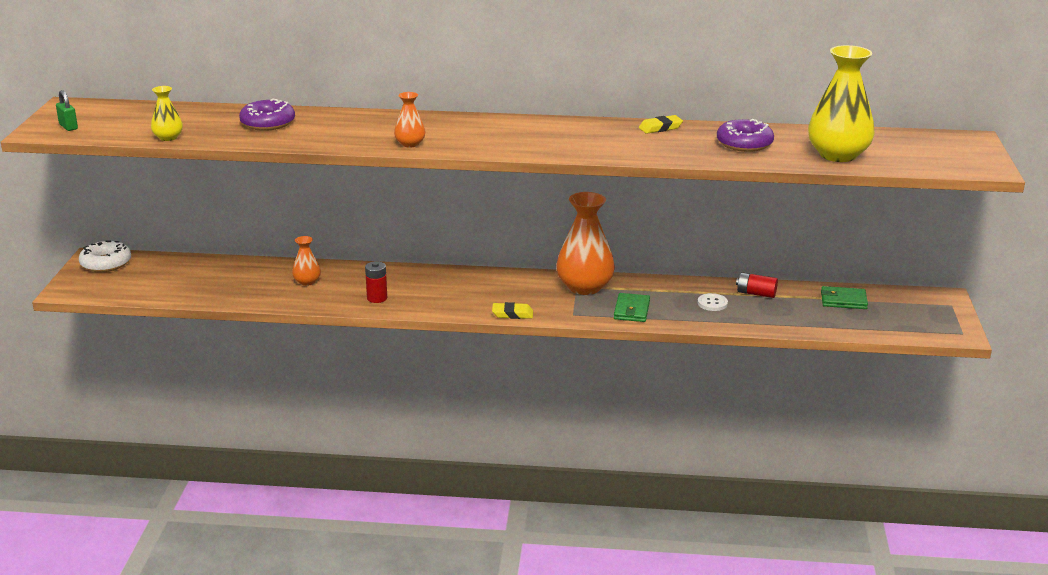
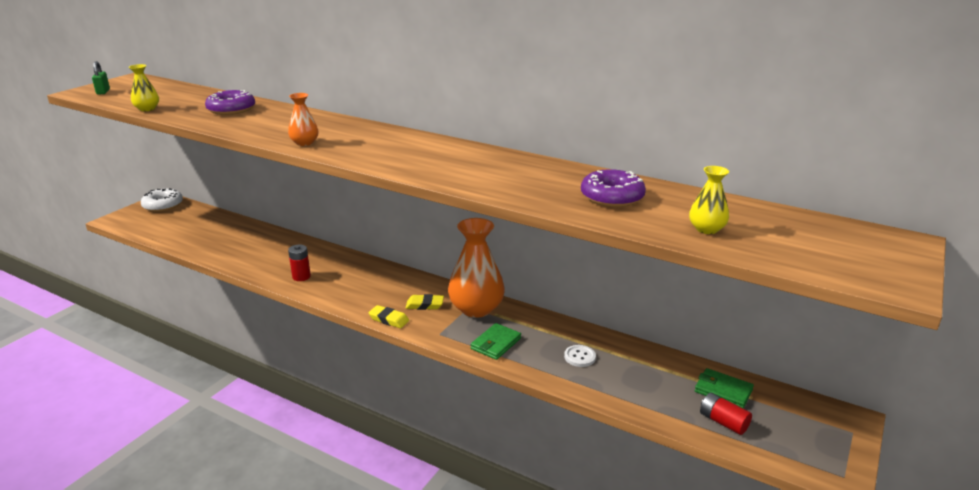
camera: 25 degrees right, 0 degrees up
orange vase [292,236,321,286] -> none
yellow eraser [639,115,683,133] -> yellow eraser moved to [406,294,444,310]
red battery [736,272,778,298] -> red battery moved to [700,393,752,435]
yellow vase [808,45,875,162] -> yellow vase [689,166,729,234], size x0.49

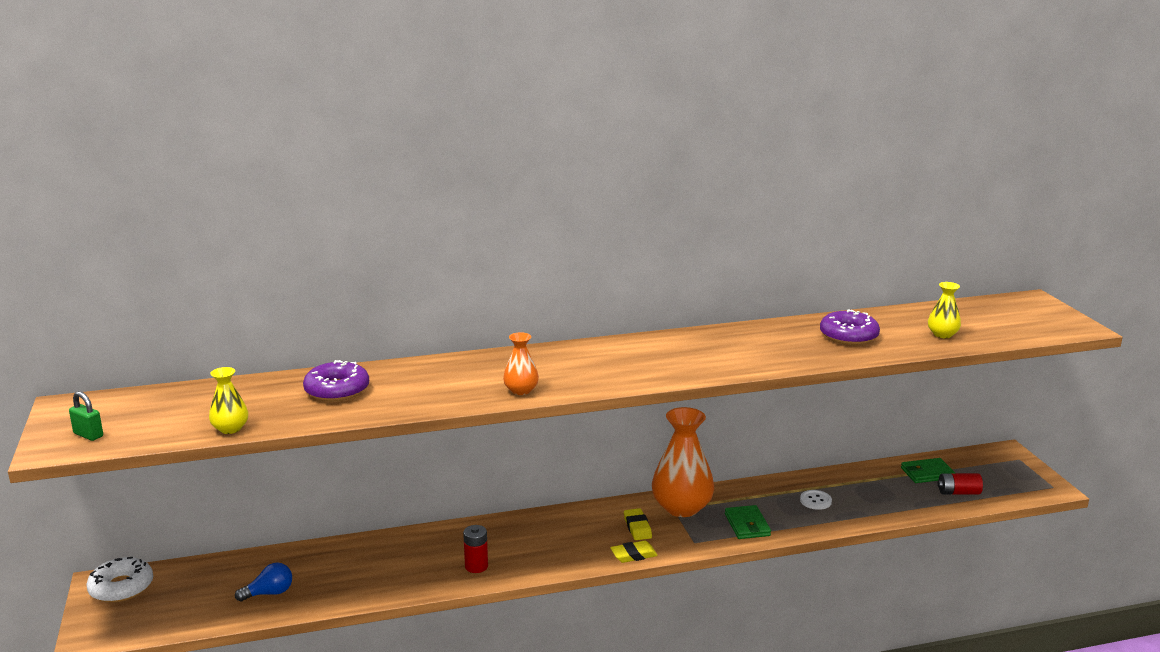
camera: 45 degrees left, 5 degrees down
yellow eraser [406,294,444,310] -> yellow eraser turned 60 degrees counterclockwise [624,508,652,540]
none -> blue light bulb [235,562,292,602]

